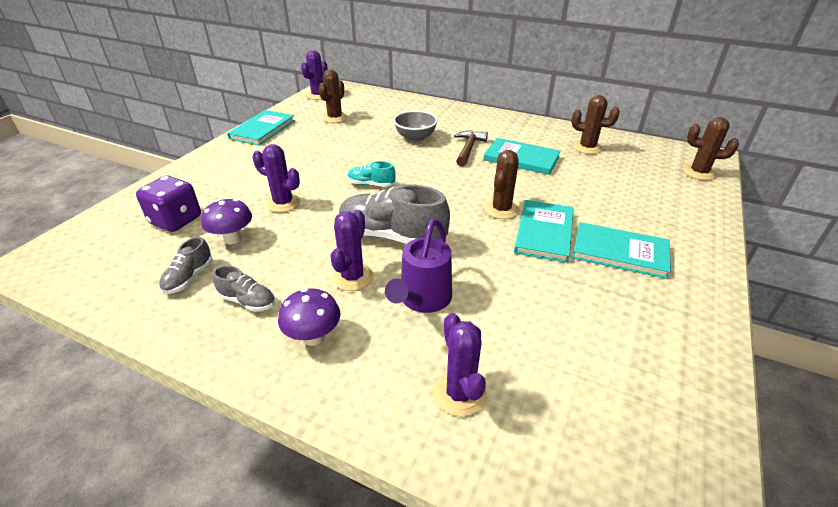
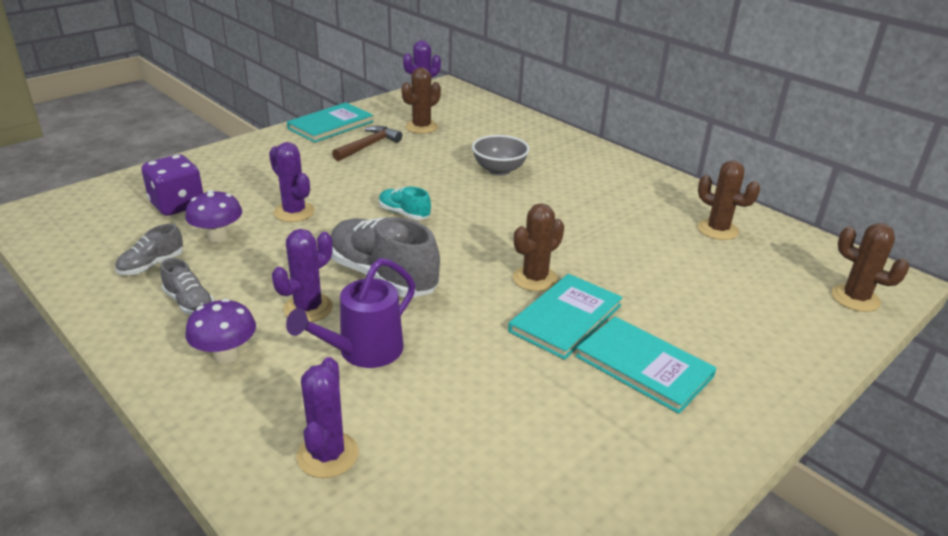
camera: 20 degrees right, 5 degrees down
brown hammer [454,130,488,166] -> brown hammer moved to [332,126,402,161]
turquoise book [484,138,561,175] -> none

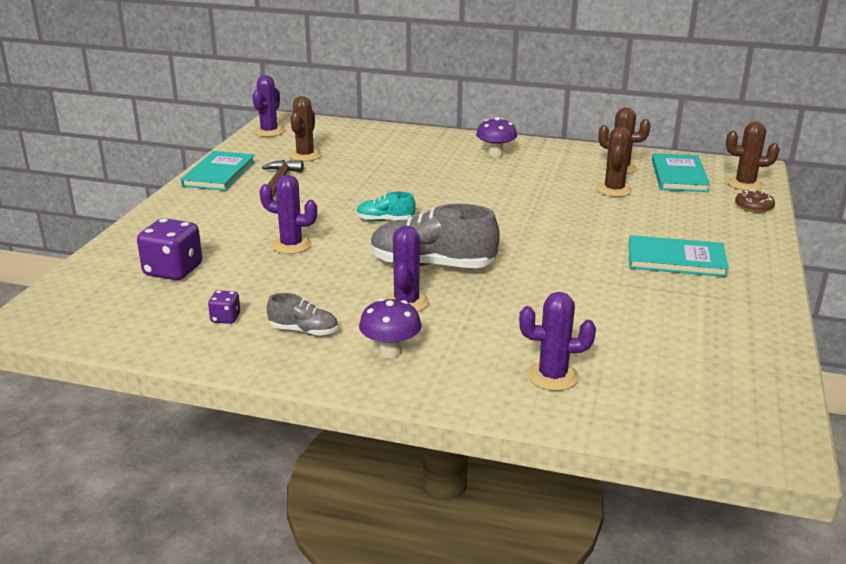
camera: 30 degrees left, 5 degrees down
grey shoe [115,224,183,275] -> purple dice [208,290,240,324]
purple mushroom [185,190,242,243] -> purple mushroom moved to [476,117,517,157]
purple watering can [286,258,415,368] -> none
purple cactus [296,357,359,478] -> purple cactus turned 60 degrees counterclockwise [519,292,596,391]
grey bowl [472,135,530,176] -> none
turquoise book [508,274,623,360] -> turquoise book moved to [652,153,710,192]
brown cactus [513,203,564,292] -> brown cactus moved to [597,126,632,197]
none -> brown donut [735,190,775,213]

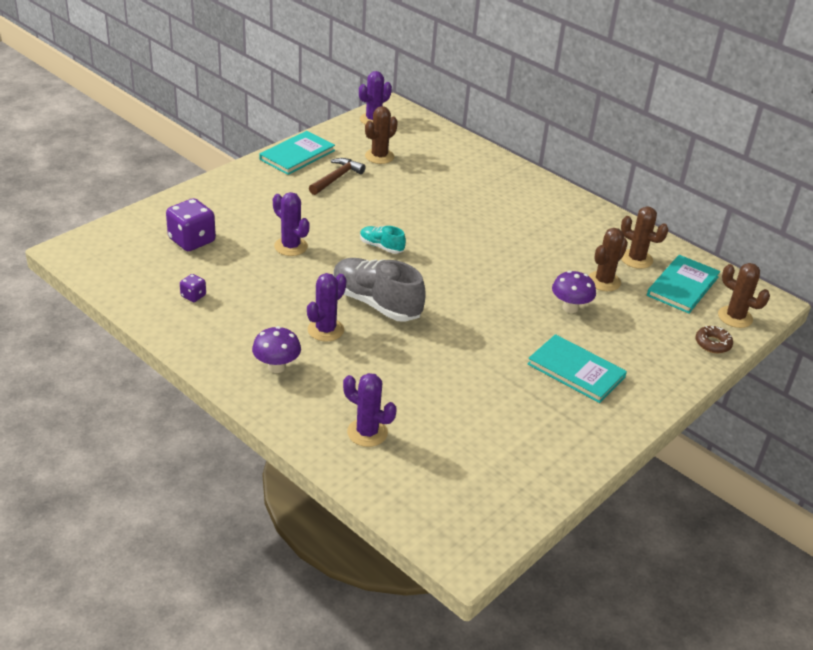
camera: 25 degrees right, 10 degrees up
grey shoe [267,293,338,336] -> none
purple mushroom [476,117,517,157] -> purple mushroom moved to [552,270,596,313]

